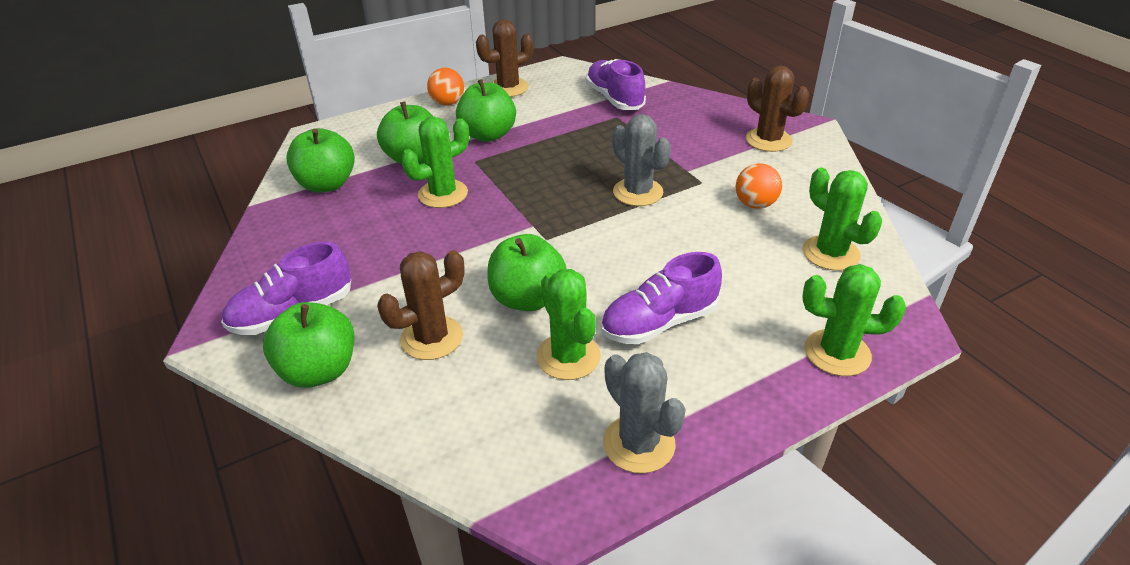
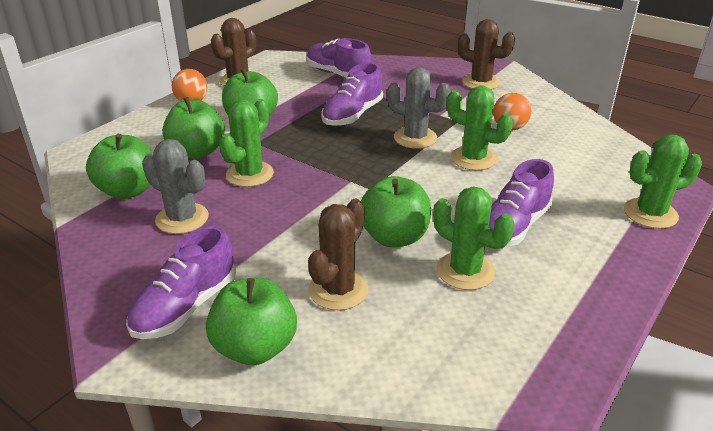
camera: 25 degrees left, 5 degrees down
grey cactus [603,352,686,473] -> grey cactus moved to [142,139,209,234]
green cactus [803,168,882,271] -> green cactus moved to [447,86,513,171]
none -> purple shoe [321,62,383,126]

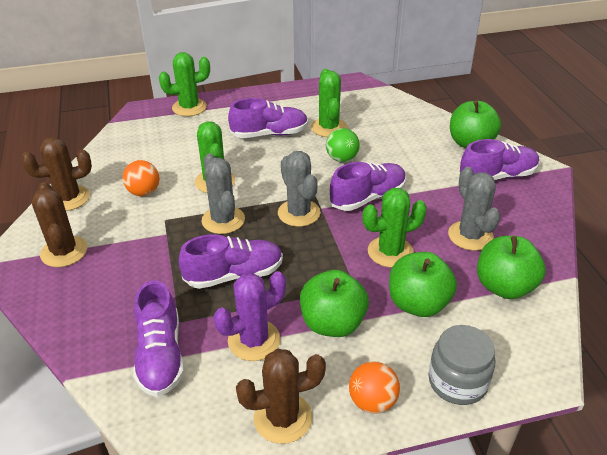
camera: 140 degrees left, 5 degrees up
brown cactus [308,199,369,310] -> brown cactus moved to [21,137,92,211]
green apple [361,176,431,247] -> green ball [326,128,360,162]
green cactus [624,135,702,229] -> green cactus turned 45 degrees counterclockwise [159,52,210,116]
none -> purple cactus [214,271,286,361]
none -> grey cactus [278,151,321,227]
none -> purple shoe [330,162,406,211]
none -> grey jar [428,325,496,405]

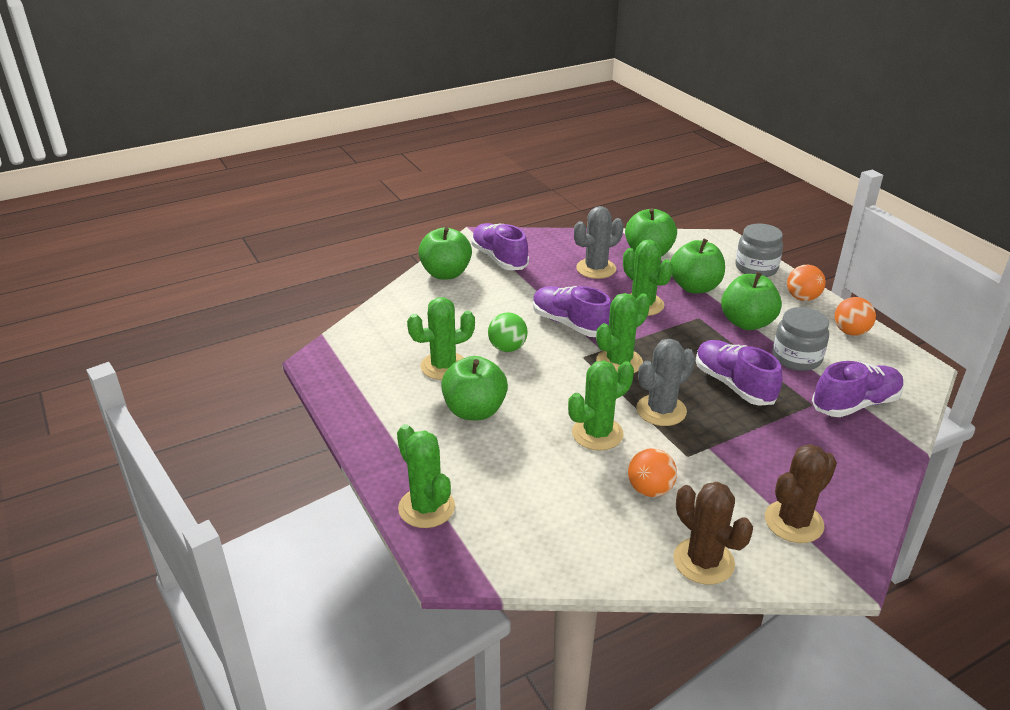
camera: 105 degrees left, 5 degrees down
purple cactus [214,271,286,361] -> grey jar [773,307,829,371]
purple shoe [228,98,308,138] -> green apple [441,356,508,420]
brown cactus [236,349,326,444] -> orange ball [835,297,876,336]
grey cactus [278,151,321,227] -> green cactus [596,293,650,373]

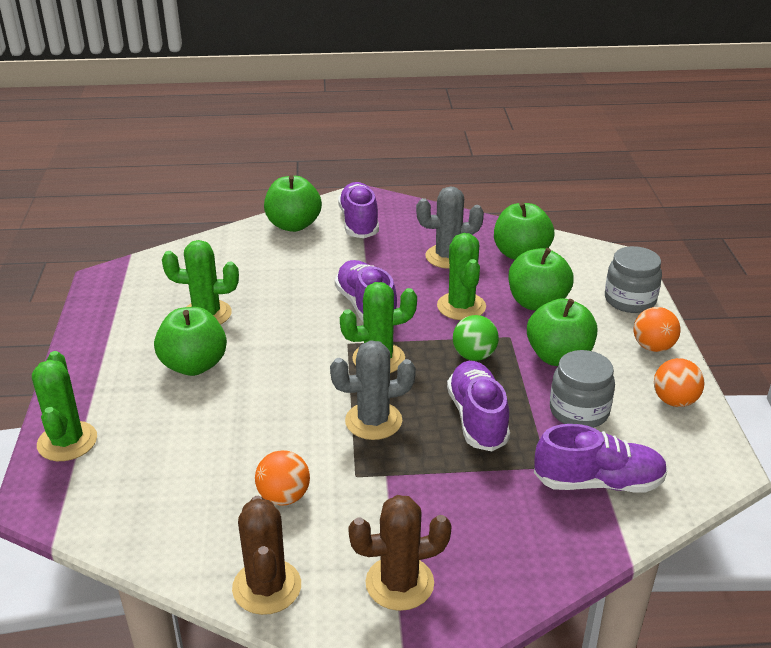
camera: 25 degrees right, 0 degrees up
green ball [488,312,528,352] -> green ball moved to [453,315,499,361]
green cactus [568,361,634,451] -> none

